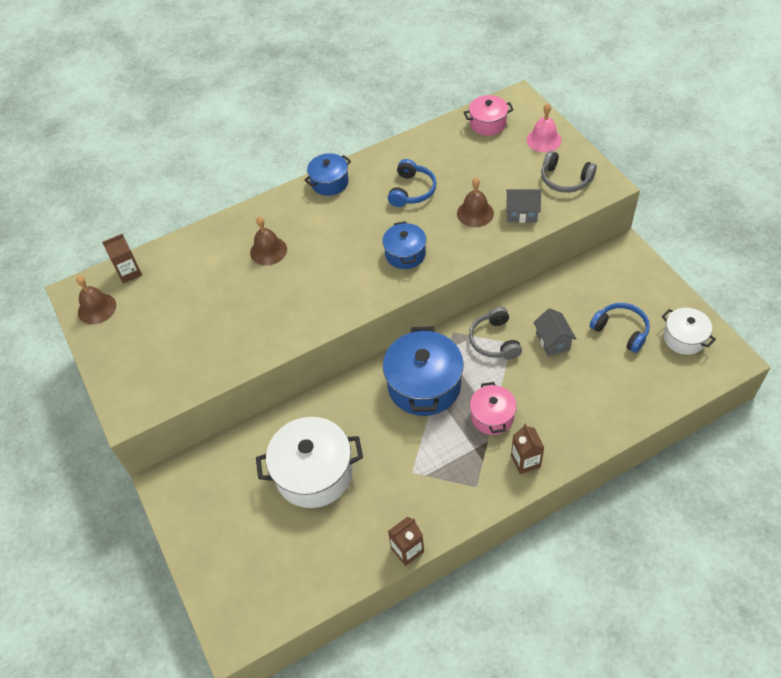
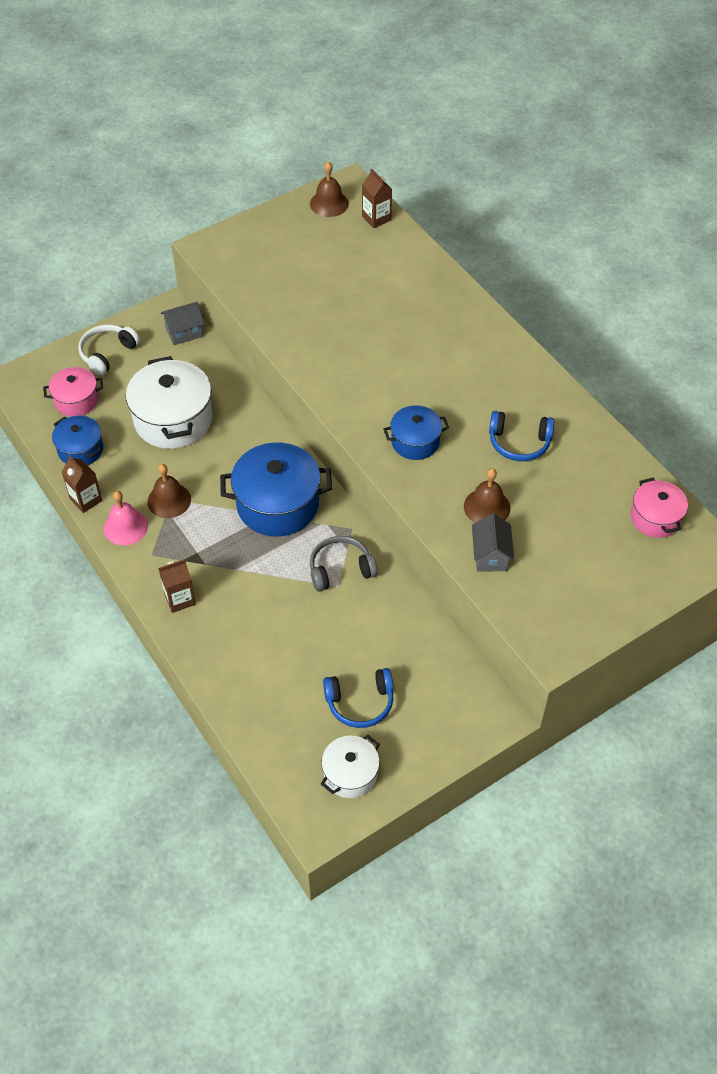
camera: 80 degrees right, 0 degrees up
brown bell [250,217,287,265] -> brown bell moved to [147,464,191,518]
blue pot [304,153,351,196] -> blue pot moved to [52,416,103,465]
pink pot [470,382,517,435] -> pink pot moved to [43,367,103,417]
pink bell [526,103,562,152] -> pink bell moved to [104,491,148,545]
grey house [533,308,576,356] -> grey house moved to [161,302,204,345]
grey headphones [541,151,597,193] -> none
blue headphones [590,303,650,353] -> blue headphones turned 45 degrees clockwise [323,668,393,728]
none -> white headphones [78,325,140,376]

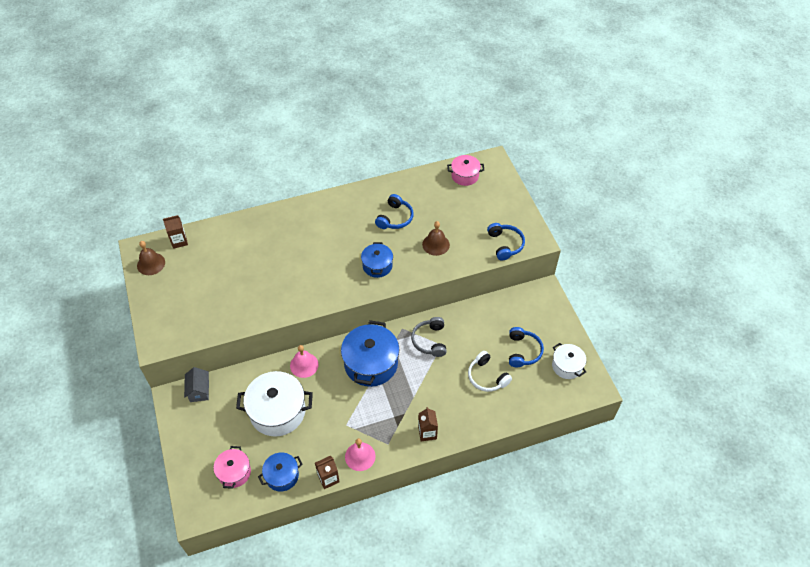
camera: 75 degrees left, 0 degrees up
white headphones [78,325,140,376] -> white headphones moved to [468,351,512,392]
brown bell [147,464,191,518] -> none
grey house [472,513,514,571] -> none
none -> pink bell [290,345,319,378]
none -> blue headphones [487,223,525,260]

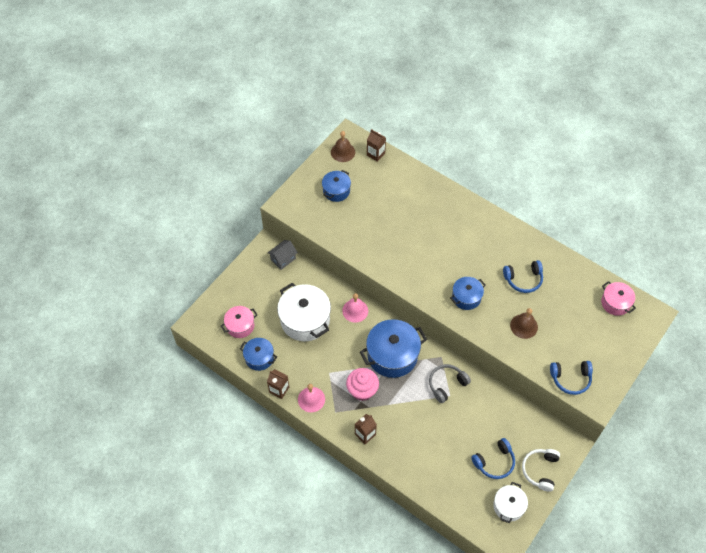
camera: 55 degrees right, 5 degrees up
white headphones [468,351,512,392] -> white headphones moved to [522,449,560,492]
blue headphones [487,223,525,260] -> blue headphones turned 45 degrees clockwise [550,361,593,395]
none -> blue pot [322,170,351,202]
none -> pink cupcake [346,368,379,401]

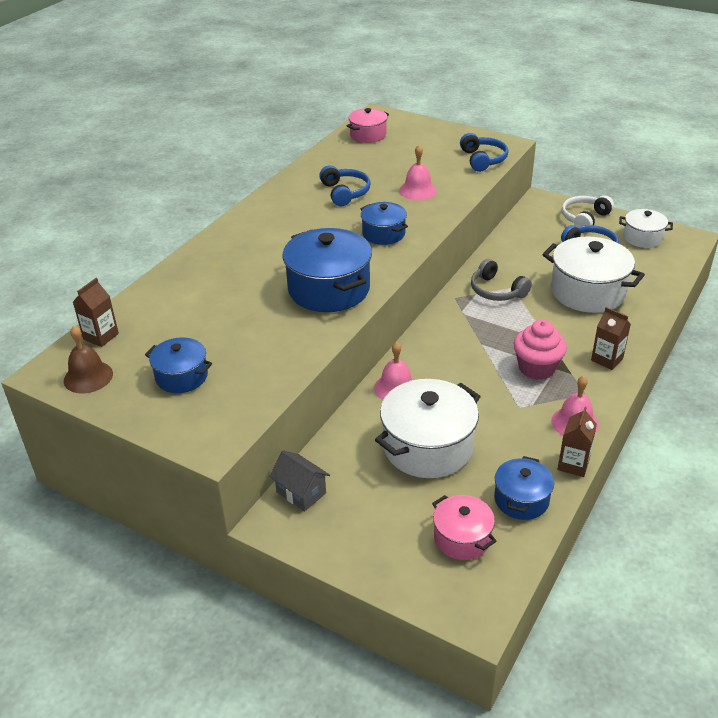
camera: 95 degrees left, 20 degrees down
blue pot [360,319,427,378] -> blue pot moved to [282,228,372,312]
brown bell [510,308,538,339] -> pink bell [399,145,437,200]
white headphones [522,449,560,492] -> white headphones turned 120 degrees clockwise [562,196,614,228]
none -> white pot [542,236,645,313]

